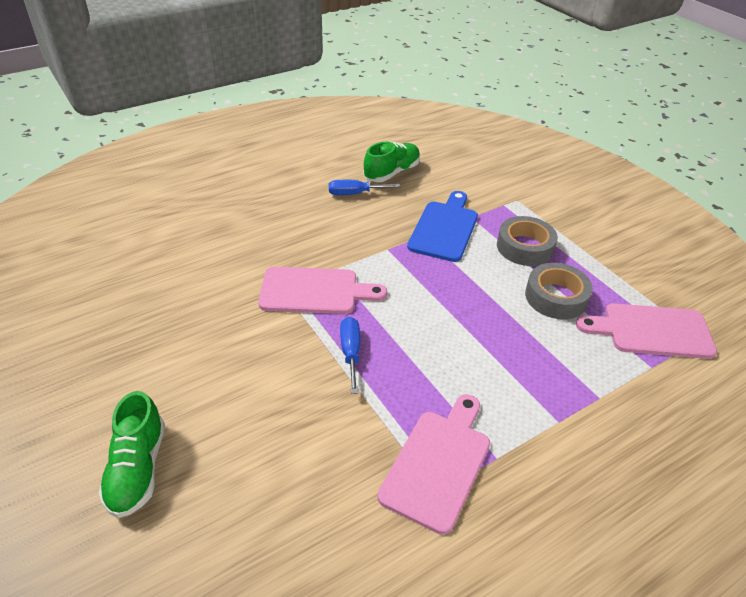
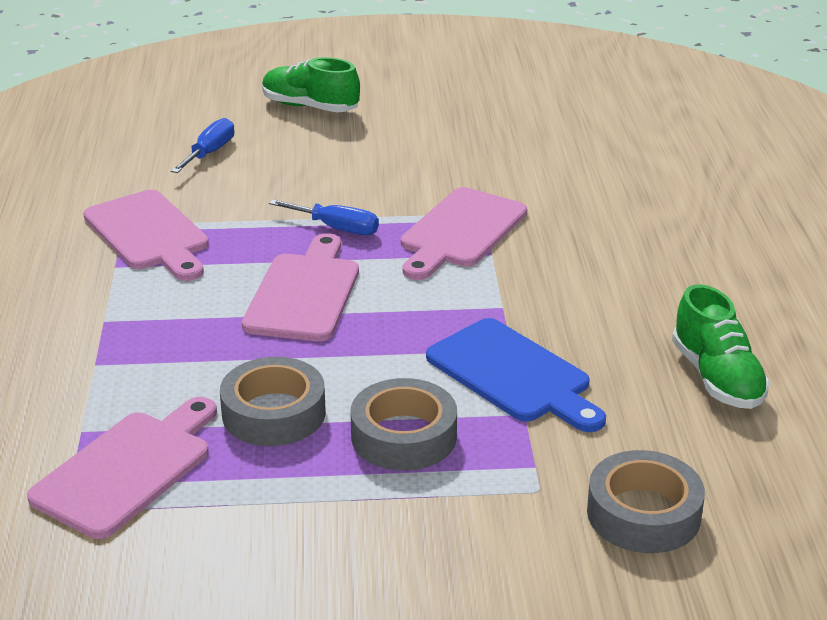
camera: 120 degrees right, 10 degrees down
blue screwdriver [329,180,400,195] -> blue screwdriver moved to [171,118,234,173]
none -> pink cutting board [242,233,359,341]
none -> grey tape [587,450,705,553]

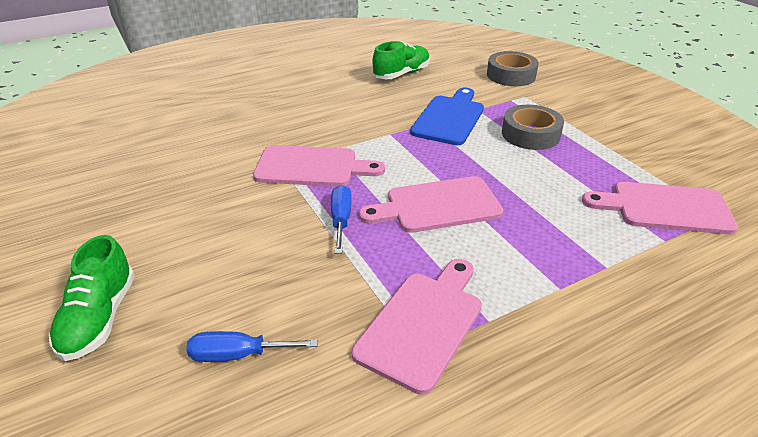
camera: 115 degrees left, 5 degrees up
grey tape [220,357,326,446] -> none

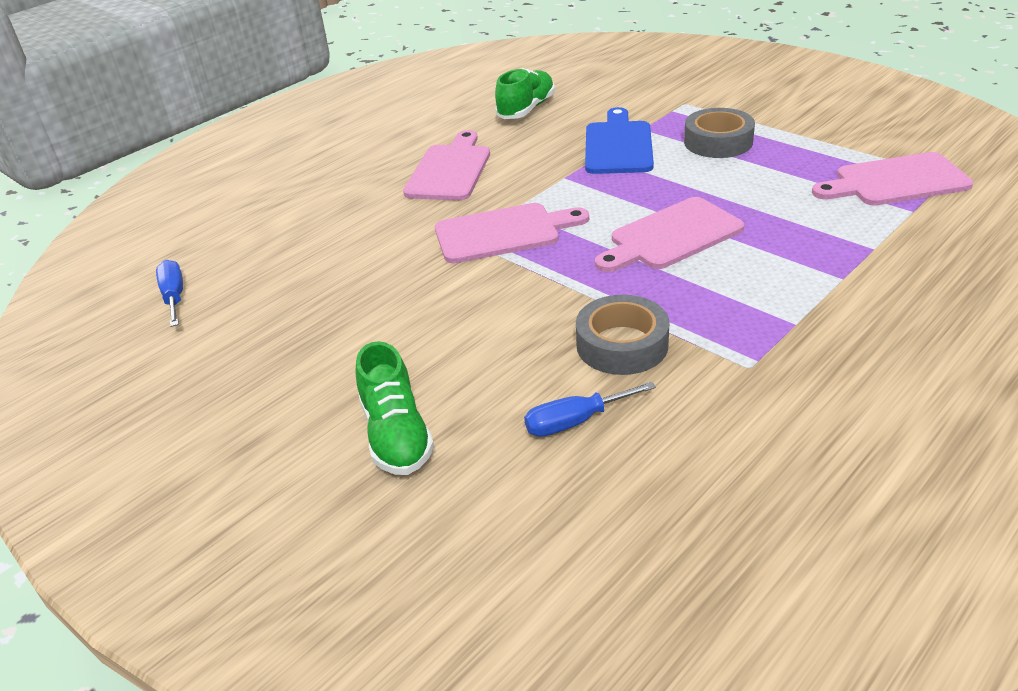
camera: 15 degrees left, 0 degrees up
blue screwdriver [331,185,352,254] -> blue screwdriver moved to [156,260,183,327]
pink cutting board [352,259,482,395] -> pink cutting board moved to [403,130,490,201]
grey tape [487,51,539,86] -> grey tape moved to [576,295,669,375]

